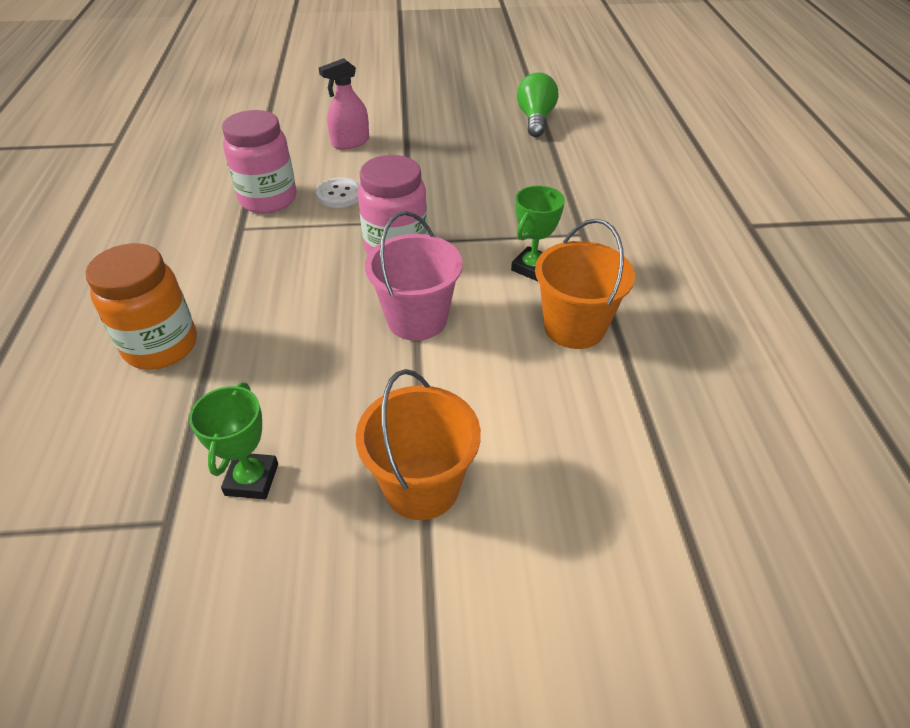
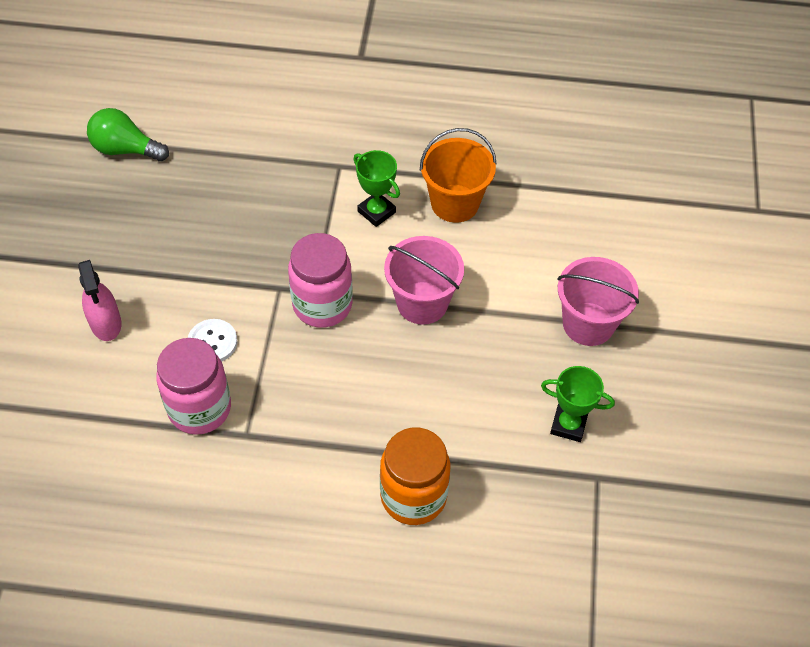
camera: 80 degrees left, 10 degrees up
orange bucket [355,369,481,520] -> pink bucket [557,257,639,346]

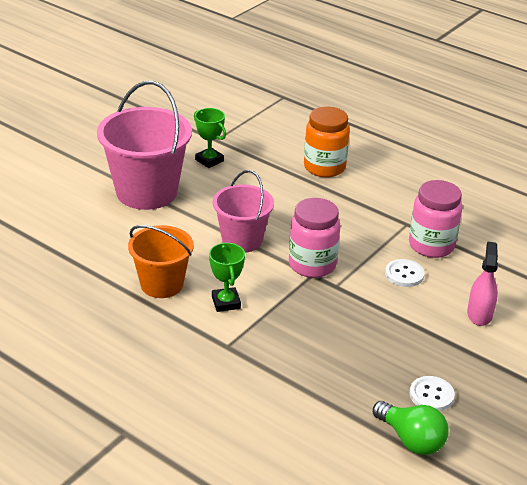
camera: 150 degrees left, 20 degrees down
pink bucket [557,257,639,346] -> pink bucket [97,81,192,210], size x1.60
none -> white button [410,376,455,411]

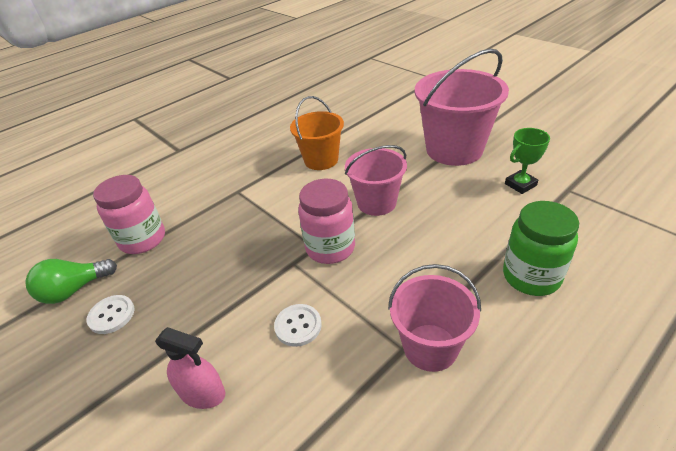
camera: 105 degrees right, 5 degrees up
green trophy [209,242,245,312] -> none
orange jar [304,107,350,178] -> green jar [503,201,579,296]
pink jar [409,180,462,258] -> pink jar moved to [93,175,165,254]
none -> pink bucket [388,264,481,372]

